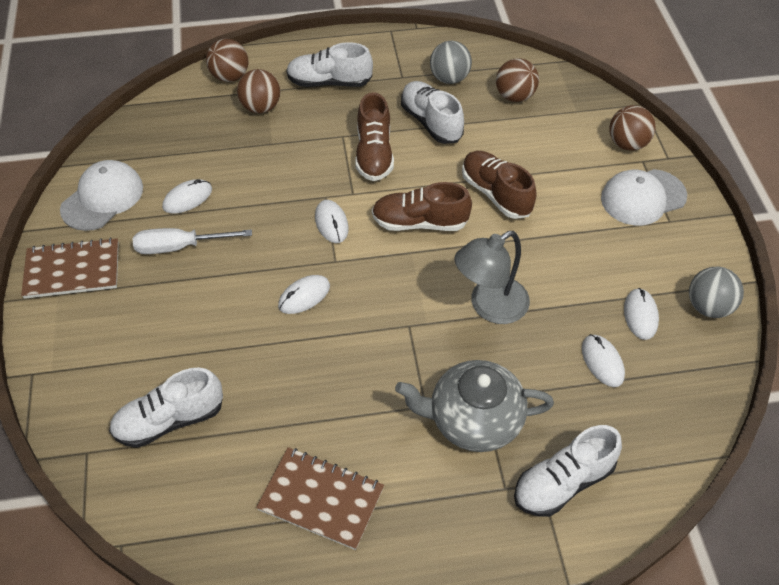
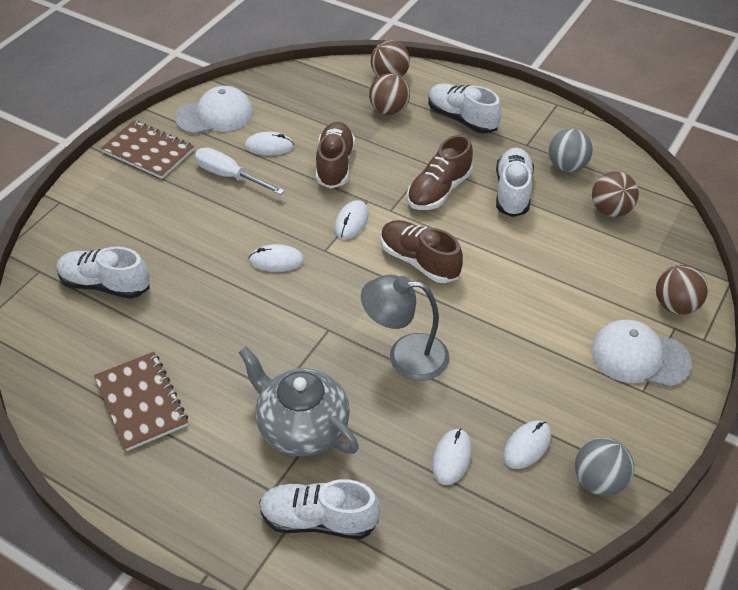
camera: 40 degrees right, 5 degrees down
brown shoe [462,151,537,219] -> brown shoe moved to [316,122,355,188]

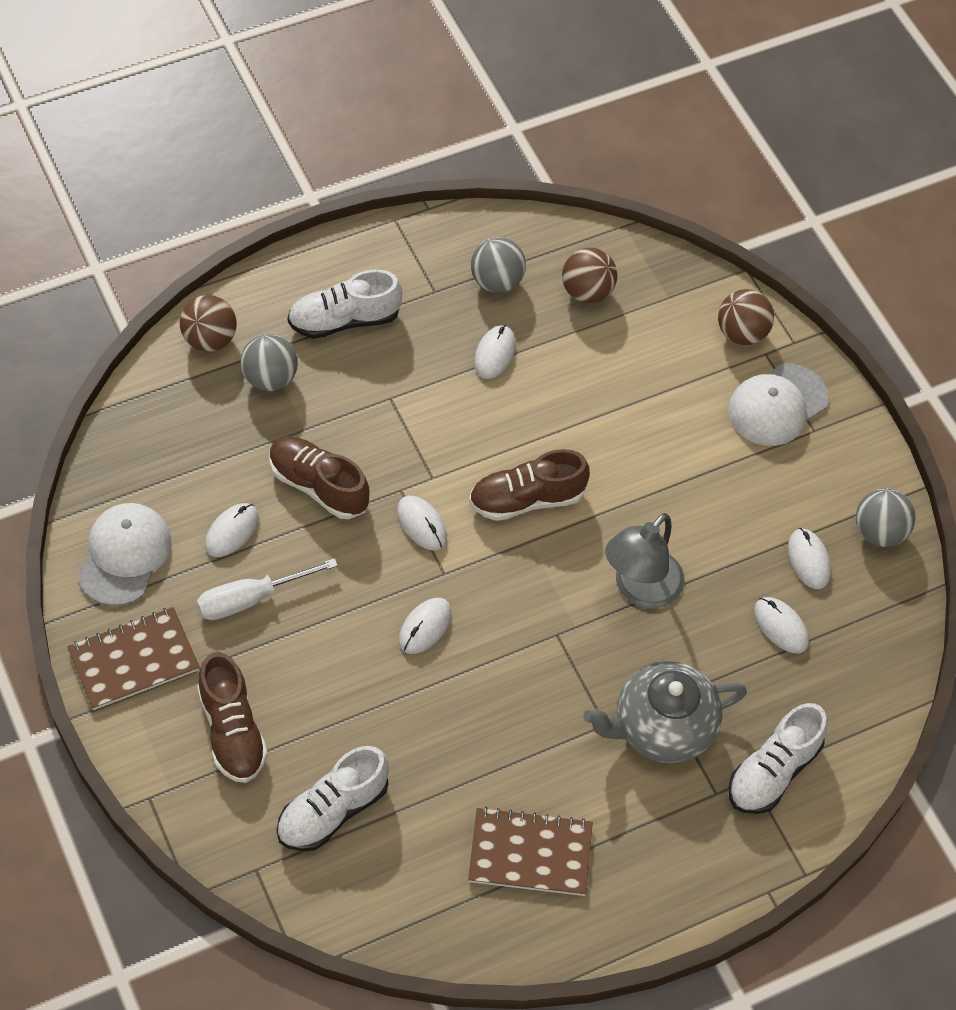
camera: 60 degrees left, 10 degrees up
brown ball [369,73,410,115] -> grey ball [240,334,298,391]
brown shoe [407,135,473,210] -> brown shoe moved to [197,652,268,783]
white shoe [496,148,534,217] -> white mouse [474,325,516,379]

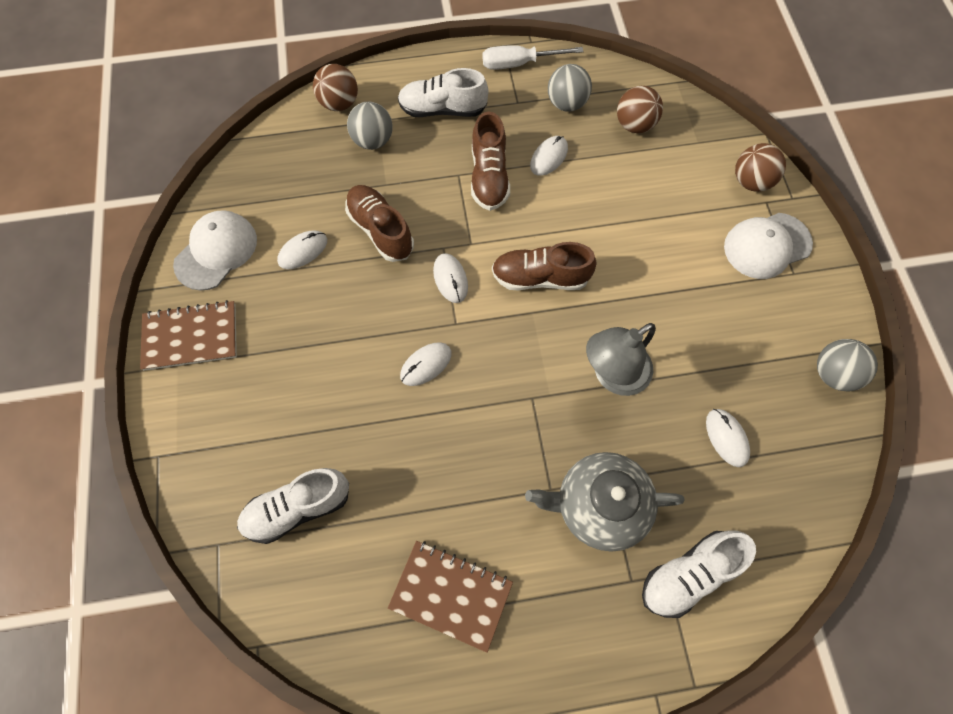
camera: 20 degrees right, 10 degrees up
white screwdriver [197,558,338,620] -> white screwdriver moved to [483,45,584,70]
brown shoe [197,652,268,783] -> brown shoe moved to [471,111,510,211]
white mouse [788,528,831,589] -> none

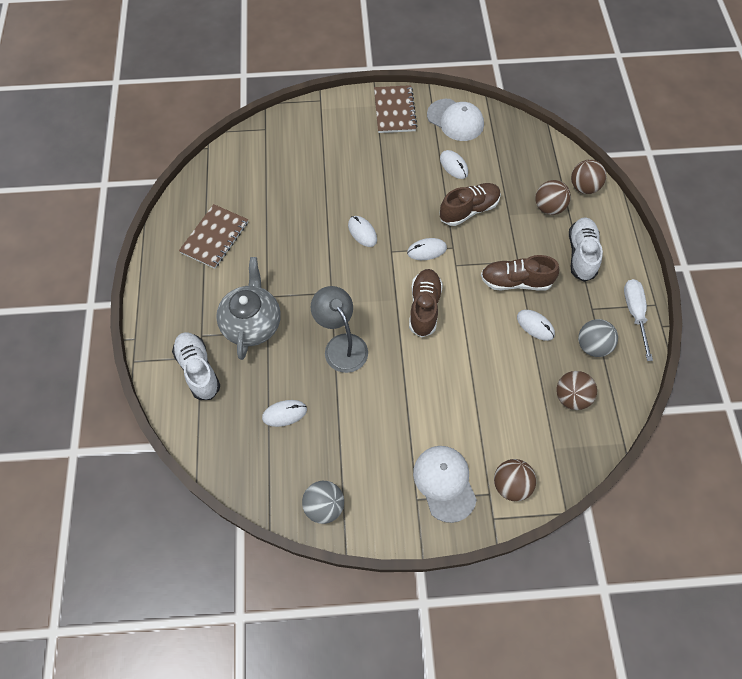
camera: 95 degrees right, 5 degrees down
white shoe [237,468,349,544] -> none
grey ball [347,102,393,150] -> brown ball [535,180,571,215]

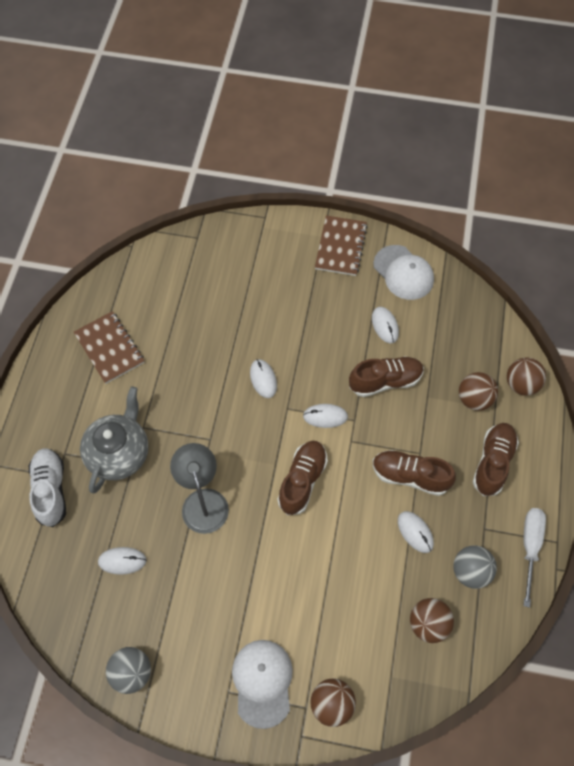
camera: 15 degrees right, 0 degrees up
brown notebook [179,204,248,269] -> brown notebook turned 75 degrees counterclockwise [74,311,145,384]
white shoe [569,217,603,282] -> brown shoe [473,423,519,496]

